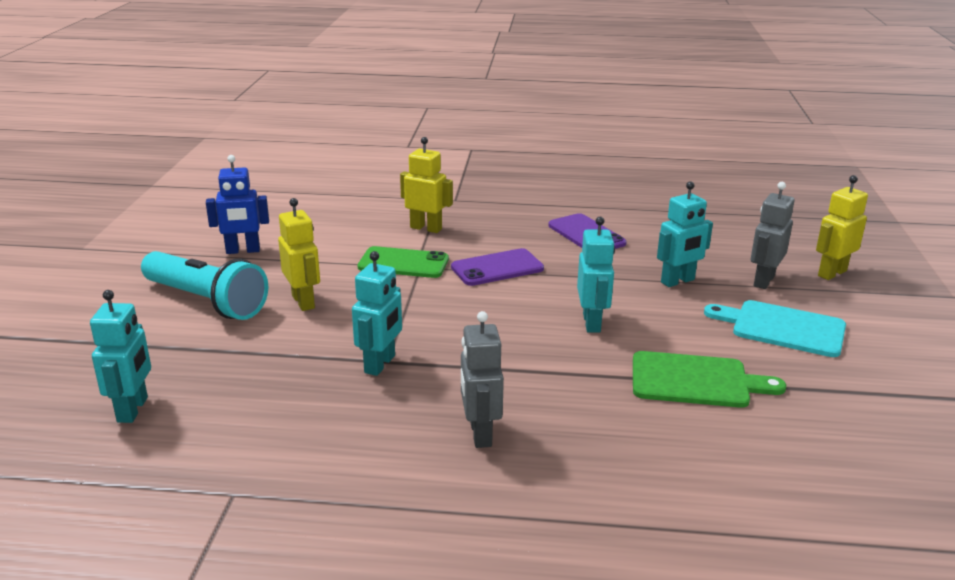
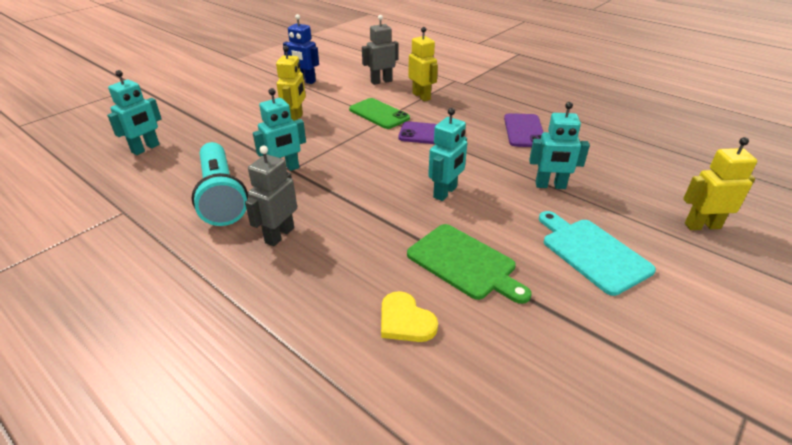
camera: 35 degrees right, 10 degrees up
turquoise flashlight [141,251,268,320] -> turquoise flashlight moved to [192,142,248,226]
grey robot [751,182,795,289] -> grey robot moved to [362,15,399,85]
none -> yellow heart [381,291,438,342]

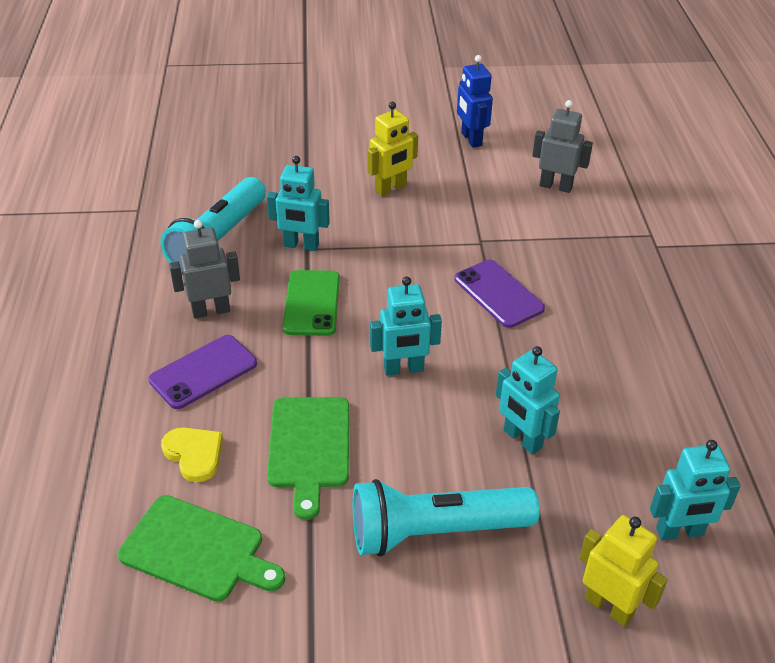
camera: 45 degrees right, 5 degrees up
turquoise robot [107,70,162,155] -> turquoise robot moved to [650,440,741,541]
green phone [349,98,410,129] -> green phone moved to [283,270,340,336]
yellow heart [381,291,438,342] -> yellow heart turned 135 degrees clockwise [161,428,223,482]
yellow robot [408,27,438,101] -> none
purple phone [504,113,543,147] -> purple phone moved to [149,335,257,409]
turquoise cutting board [539,211,656,296] -> turquoise flashlight [353,479,540,557]
none -> green cutting board [118,495,285,602]

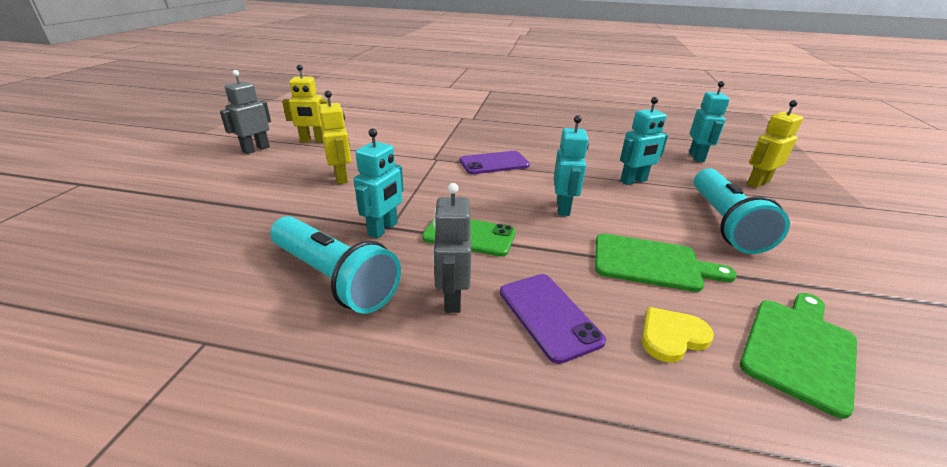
camera: 75 degrees left, 10 degrees down
blue robot [457,55,493,148] -> yellow robot [282,65,328,142]
grey robot [532,100,593,193] -> grey robot moved to [220,70,271,154]

